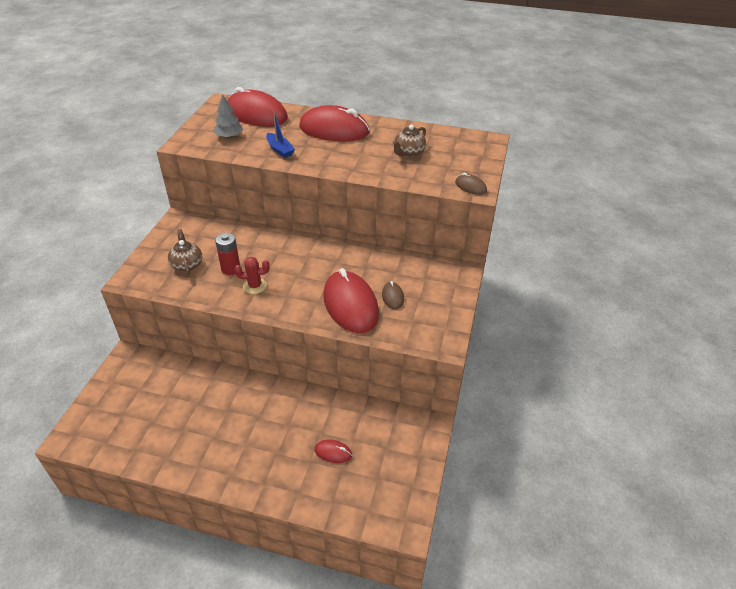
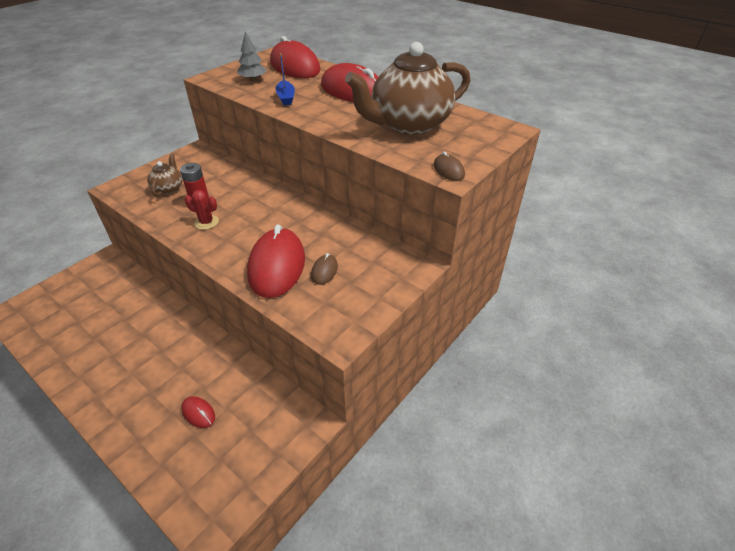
camera: 25 degrees right, 0 degrees up
brown teapot [393,125,426,158] -> brown teapot [345,42,470,135], size x2.24

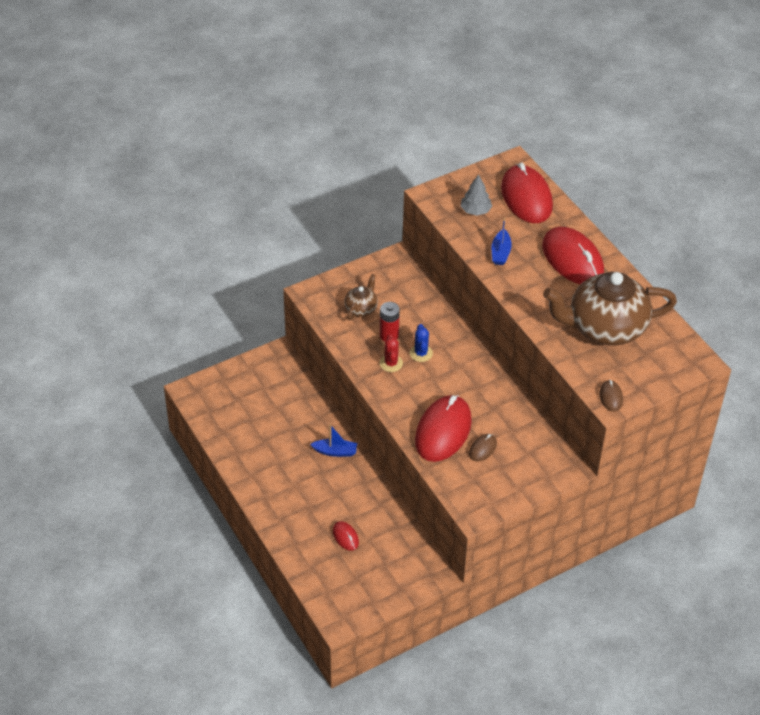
camera: 20 degrees right, 5 degrees up
red cactus [185,190,219,230] -> red cactus turned 45 degrees clockwise [379,334,403,372]
none -> blue boat [310,424,357,457]
none -> blue cactus [410,324,433,362]

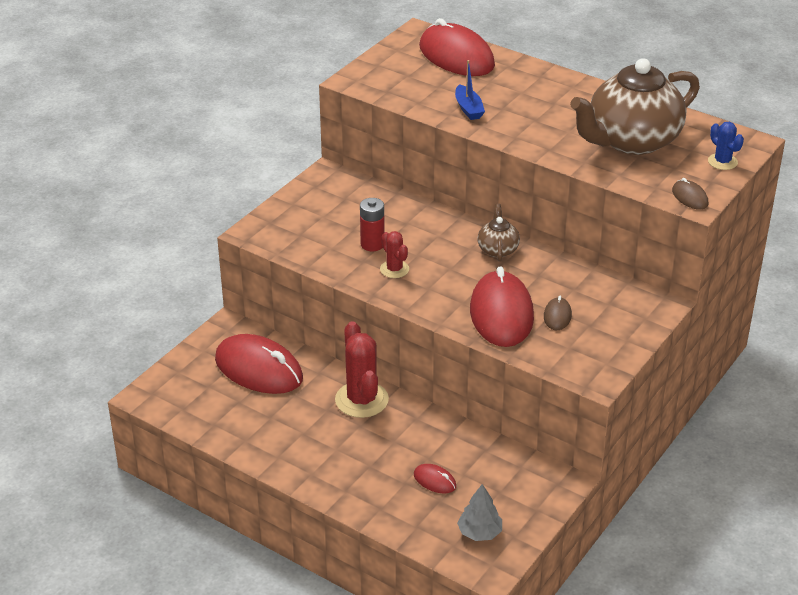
camera: 25 degrees left, 10 degrees down
blue boat [310,424,357,457] -> red cactus [335,321,389,418]
brown teapot [344,274,378,320] -> brown teapot moved to [477,204,520,261]
blue cactus [410,324,433,362] -> blue cactus moved to [708,122,744,170]
grey tree [460,174,492,216] -> grey tree moved to [457,484,502,541]
red mouse [542,227,604,285] -> red mouse moved to [215,334,303,394]

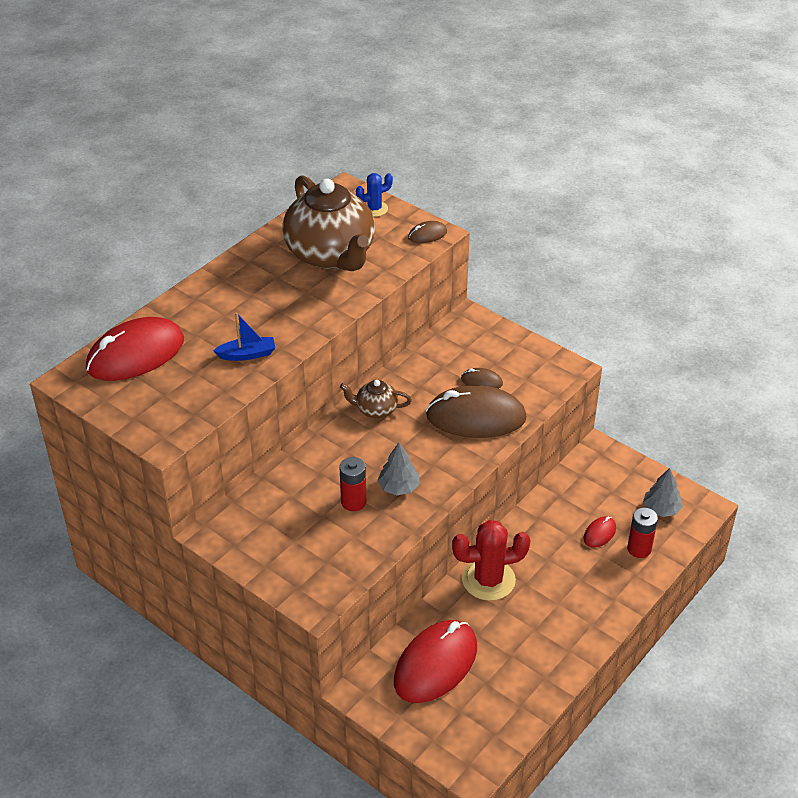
camera: 85 degrees left, 5 degrees up
red cactus [380,231,409,278] -> grey tree [377,443,420,496]
red mouse [470,266,534,347] -> brown mouse [426,385,527,438]
none -> red battery [627,508,658,558]

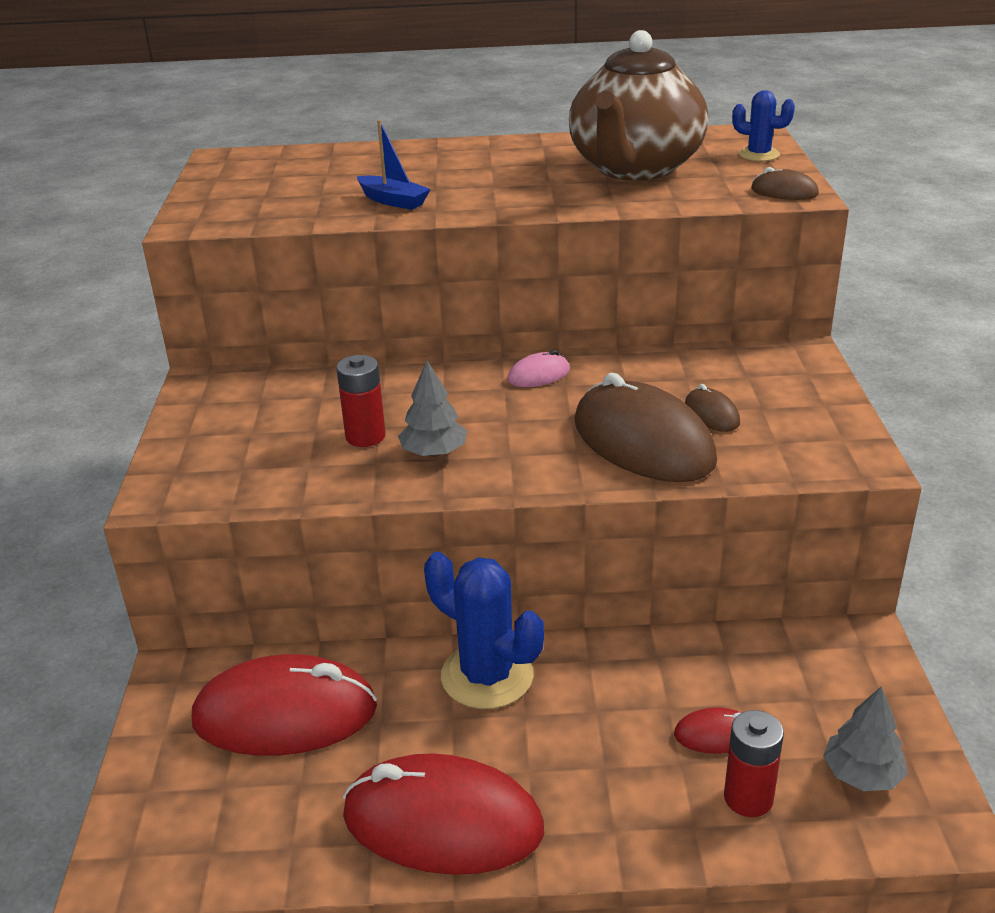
camera: 50 degrees right, 10 degrees down
red mouse [86,317,184,381] -> red mouse moved to [343,753,544,875]
brown teapot [340,380,412,418] -> pink mouse [507,350,570,387]
red cactus [452,520,530,601] -> blue cactus [424,552,544,709]

